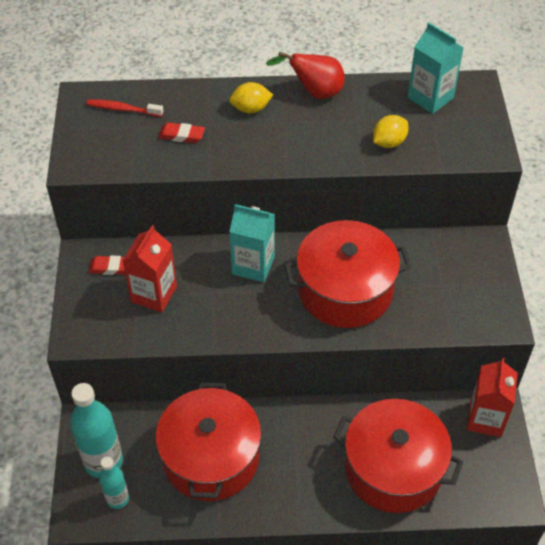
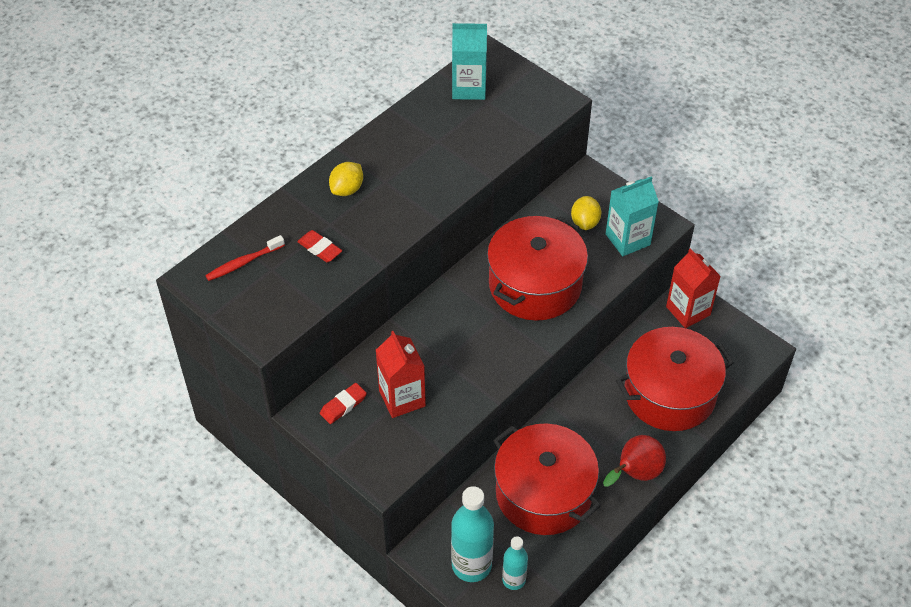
camera: 45 degrees left, 0 degrees up
red eraser [158,122,205,143] -> red eraser turned 75 degrees clockwise [297,230,342,262]
turquoise carton [229,204,275,282] -> turquoise carton moved to [606,176,659,256]
red pear [266,52,345,99] -> red pear moved to [603,435,666,487]
yellow lemon [373,115,408,148] -> yellow lemon moved to [571,196,601,230]

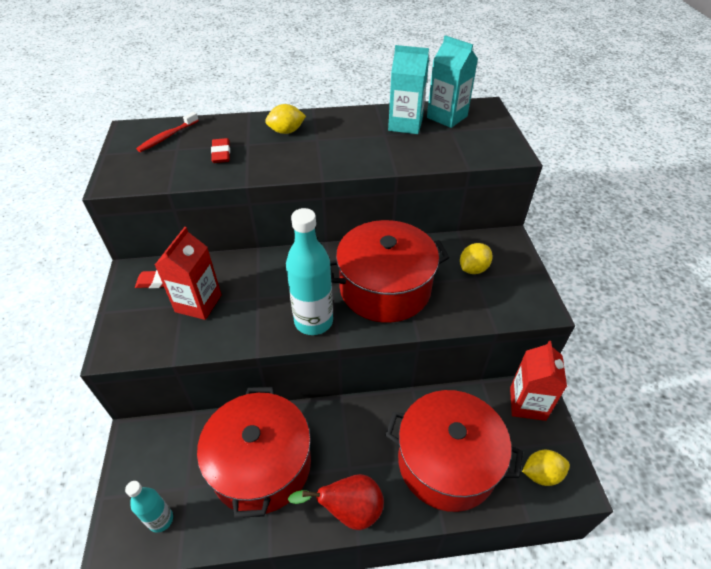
camera: 40 degrees right, 5 degrees down
red toothbrush [205,235,285,281] -> red toothbrush turned 60 degrees counterclockwise [136,112,199,152]
turquoise bottle [451,486,494,582] -> turquoise bottle moved to [286,208,333,335]
turquoise carton [606,176,659,256] -> turquoise carton moved to [388,45,429,134]
none -> yellow lemon [522,450,570,486]

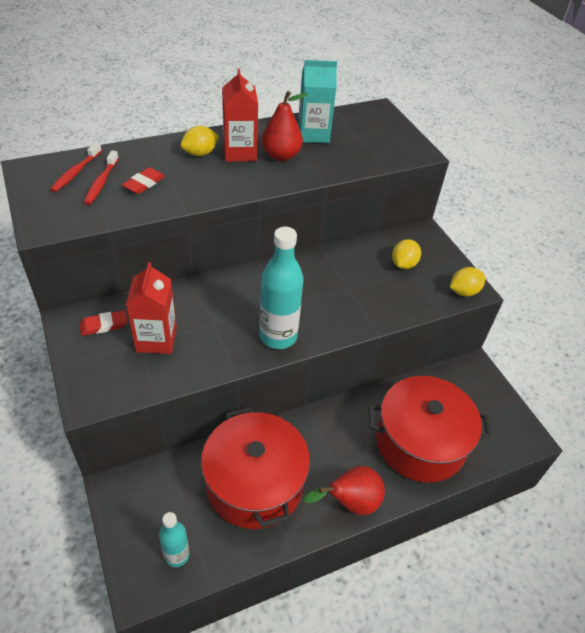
camera: 20 degrees left, 0 degrees up
red eraser [211,138,230,163] -> red eraser turned 60 degrees clockwise [122,167,165,194]
red pot [330,220,449,323] -> none
turquoise carton [427,35,478,128] -> none
red carton [510,341,567,421] -> red carton moved to [222,69,258,162]
yellow lemon [522,450,570,486] -> yellow lemon moved to [450,267,485,296]
none -> red toothbrush [84,150,119,205]
none -> red pear [262,91,308,161]

